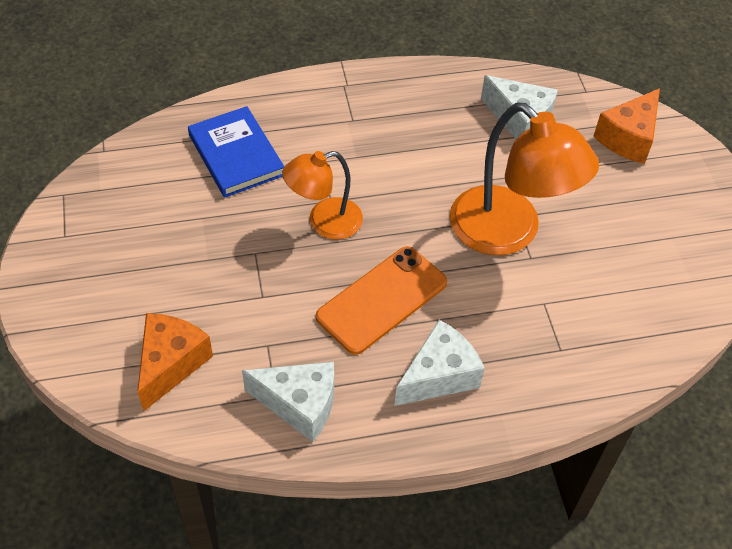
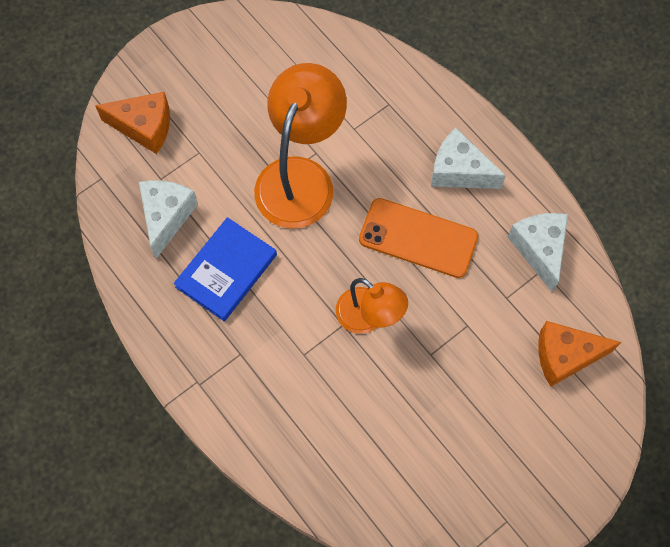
camera: 115 degrees left, 15 degrees up
blue book [188,106,285,198] -> blue book moved to [174,217,277,321]

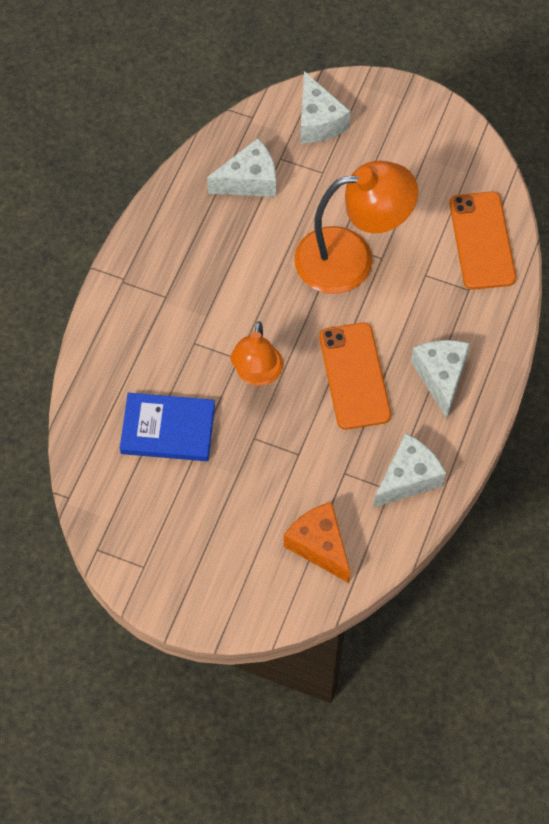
camera: 60 degrees right, 5 degrees down
orange cheese [95,92,170,154] -> white cheese [300,71,350,143]
blue book [174,217,277,321] -> blue book moved to [120,393,215,461]
none -> orange phone [449,192,516,290]

